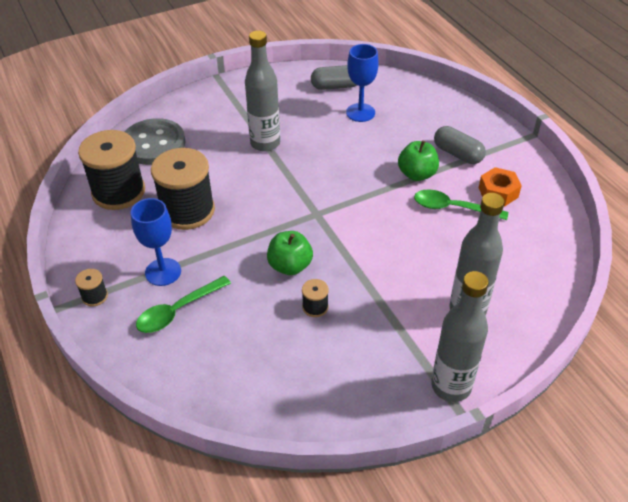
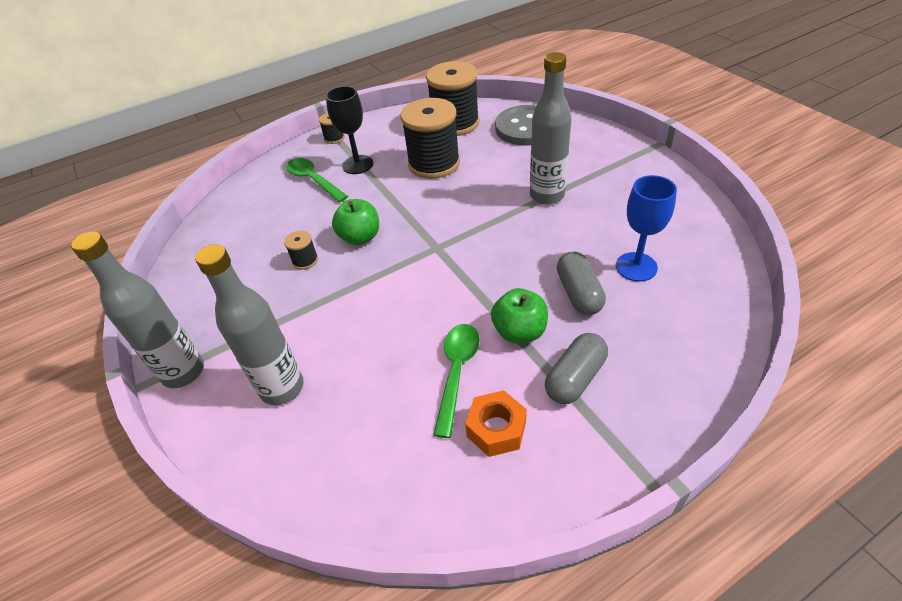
camera: 90 degrees right, 0 degrees up
blue goblet [131,198,181,286] -> black goblet [326,86,373,174]
grey capsule [311,65,357,90] -> grey capsule moved to [557,251,606,315]

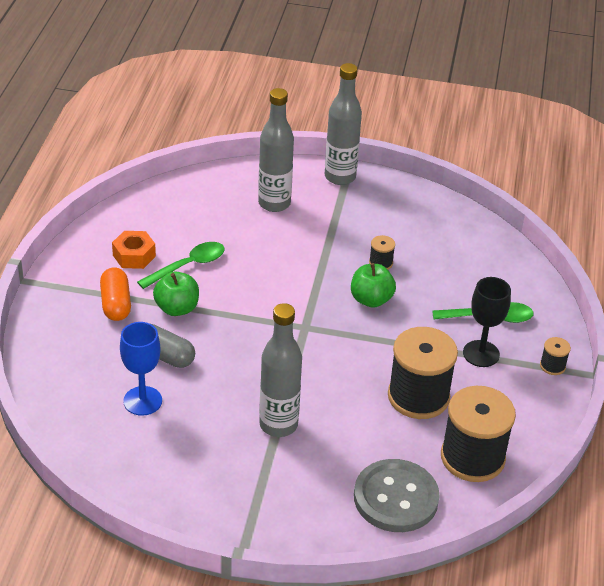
camera: 125 degrees right, 5 degrees down
green spoon [433,324,480,438] -> green spoon turned 90 degrees counterclockwise [137,242,225,289]
grey capsule [545,333,608,404] -> orange capsule [100,267,131,321]

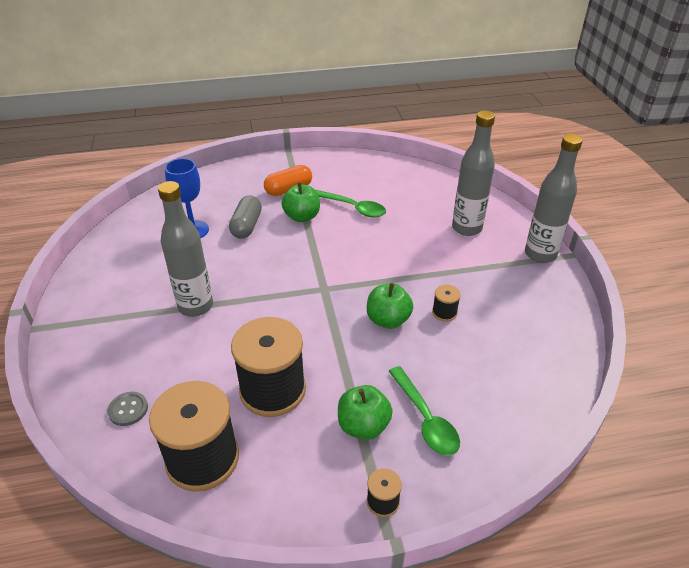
camera: 70 degrees right, 0 degrees up
orange nut [112,231,156,269] -> none
grey button [354,459,440,532] -> grey button [107,392,148,426], size x0.45
black goblet [463,277,511,367] -> green apple [338,385,393,440]

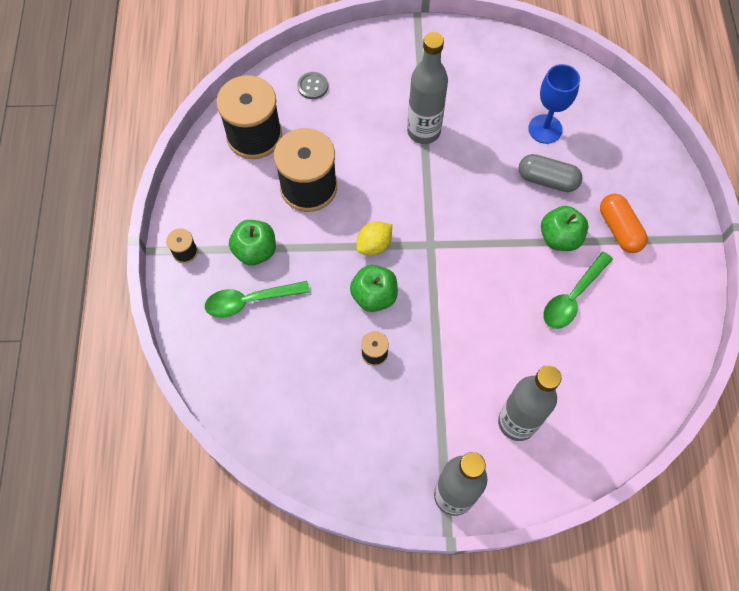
camera: 100 degrees right, 25 degrees up
none -> yellow lemon [356,222,392,255]

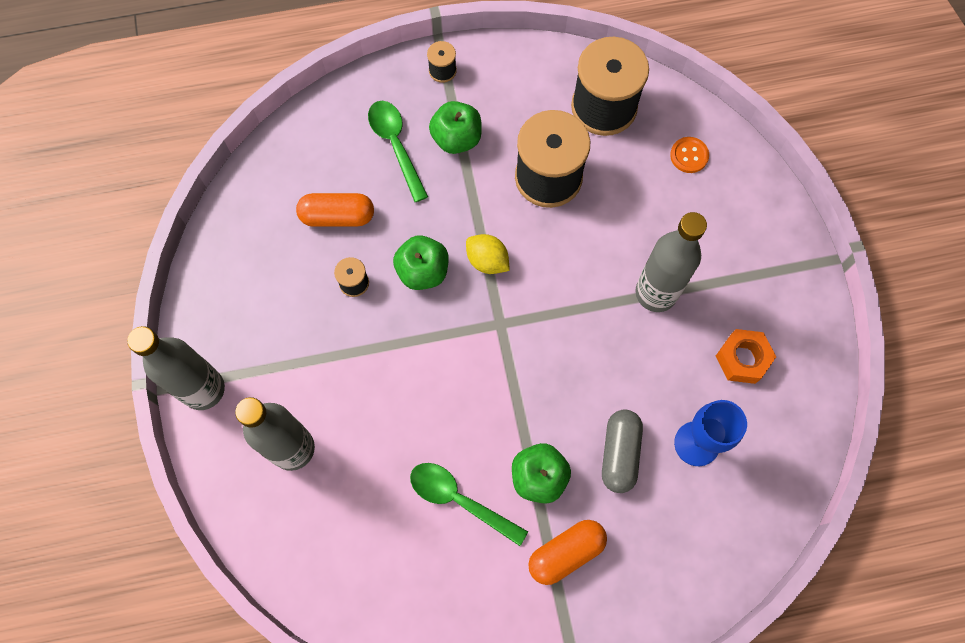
camera: 80 degrees right, 5 degrees up
grey button [297,72,328,99] -> orange button [670,137,709,173]
none -> orange capsule [296,193,374,227]
none -> orange nut [716,329,776,384]

